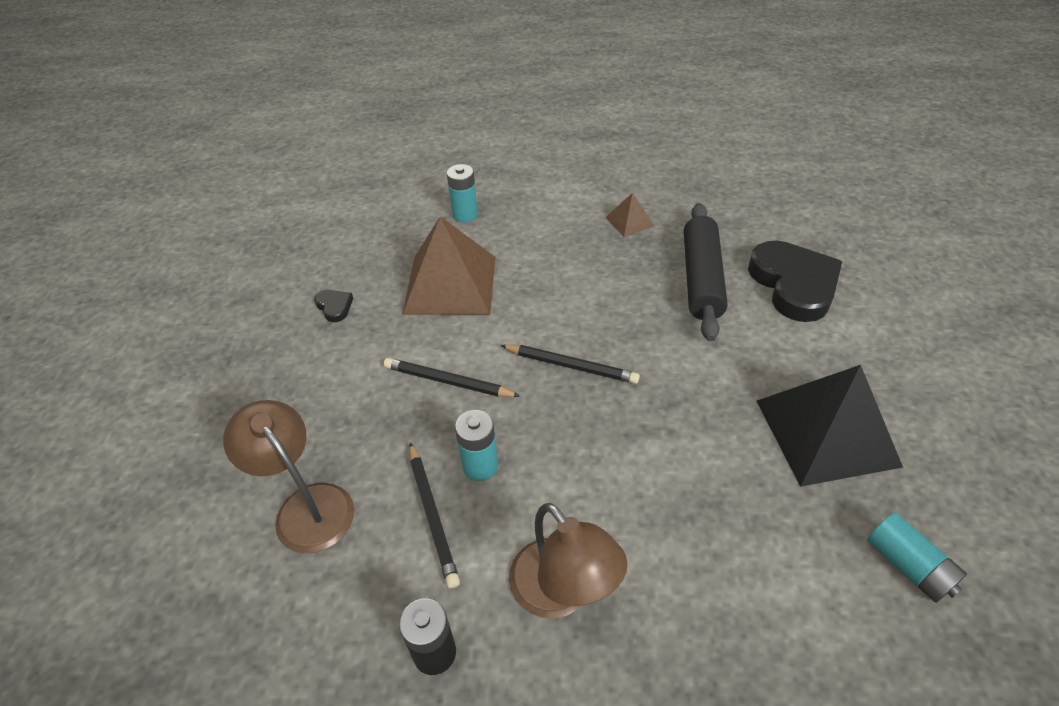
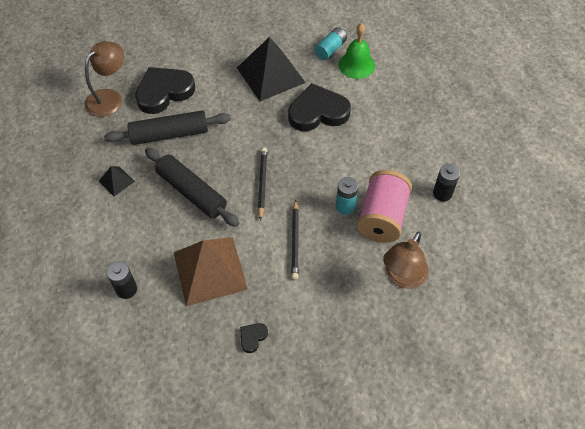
camera: 110 degrees left, 10 degrees up
black pencil [409,443,460,588] -> pink spool [357,170,412,243]
turquoise battery [447,164,478,222] -> black battery [107,261,137,299]
brown lamp [509,503,628,618] -> brown lamp moved to [85,41,124,117]
brown pyramid [606,192,654,237] -> black pyramid [99,166,135,196]
none -> black rolling pin [145,148,239,227]
none -> black heart [288,83,351,131]
none -> green bell [338,23,375,79]

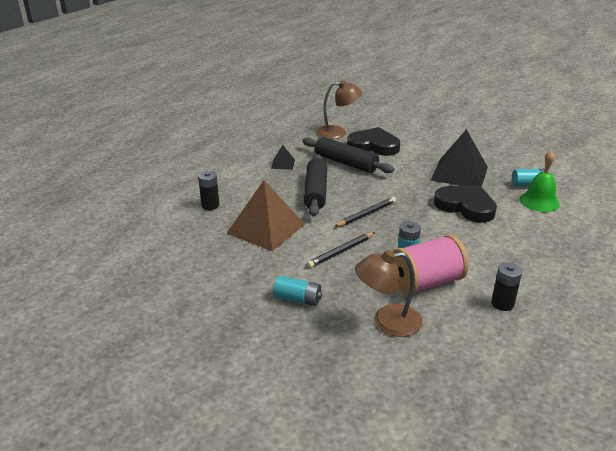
camera: 50 degrees right, 25 degrees down
black heart [240,323,268,353] -> none
none -> turquoise battery [273,276,322,306]

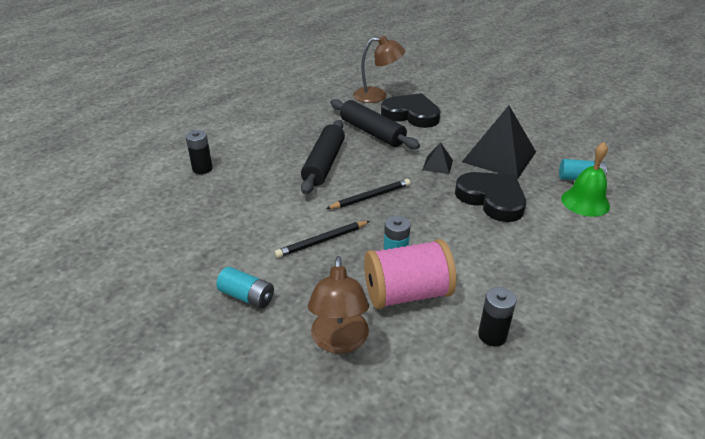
camera: 10 degrees right, 5 degrees up
brown pyramid [227,180,305,251] -> none
black pyramid [271,145,295,170] -> black pyramid moved to [423,142,453,174]
brown lamp [355,250,423,337] -> brown lamp turned 90 degrees counterclockwise [308,256,369,354]

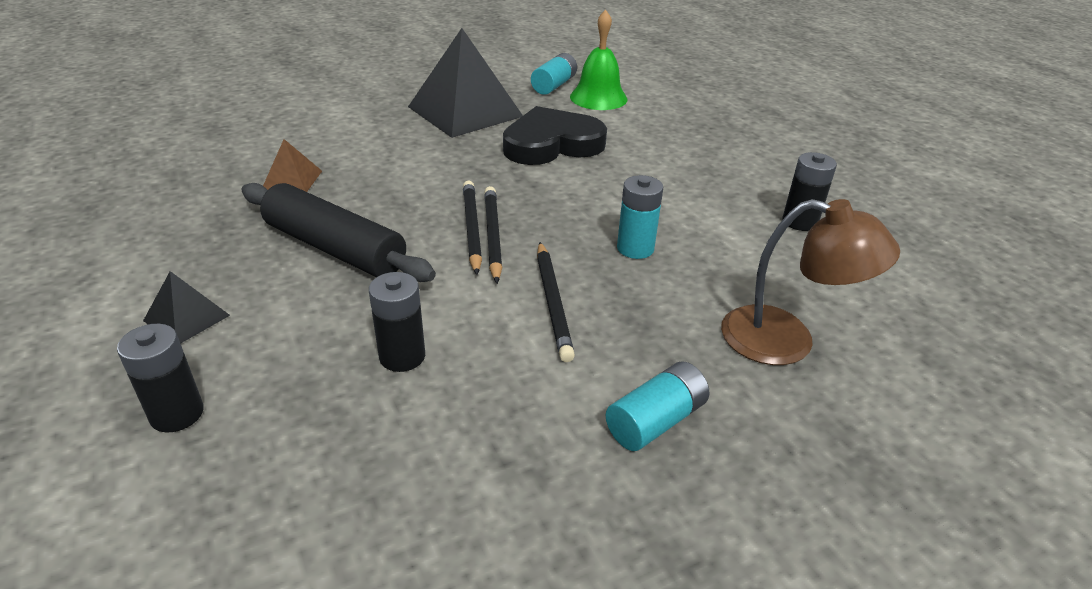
camera: 70 degrees left, 0 degrees up
black rolling pin [330,99,420,149] -> brown pyramid [263,139,322,192]
brown lamp [353,36,405,103] -> none
pink spool [364,239,456,309] -> none
black heart [381,93,441,128] -> none
black pyramid [423,142,453,174] -> black pyramid moved to [143,271,230,344]
none -> black battery [369,272,425,372]
none -> black pencil [484,186,502,283]

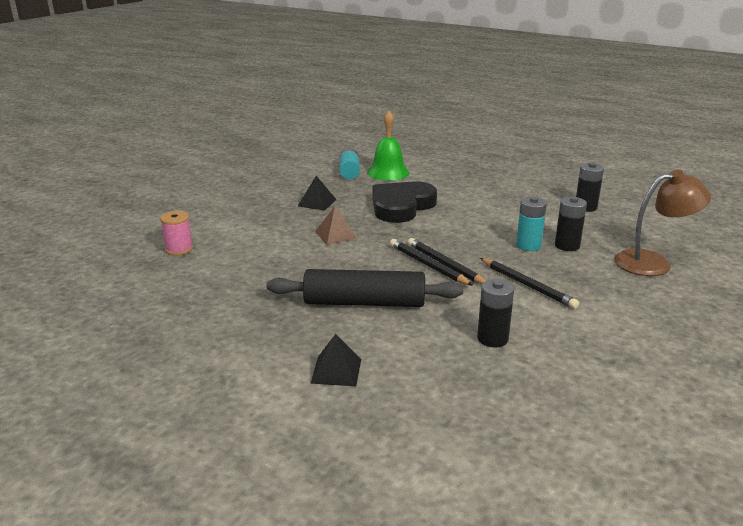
camera: 30 degrees left, 10 degrees down
black battery [117,324,204,432] -> black battery moved to [555,197,587,251]
brown pyramid [263,139,322,192] -> brown pyramid moved to [315,206,357,245]
black pyramid [408,28,523,138] -> black pyramid [298,176,337,211], size x0.45
turquoise battery [606,361,709,451] -> none
none -> pink spool [160,211,193,256]

